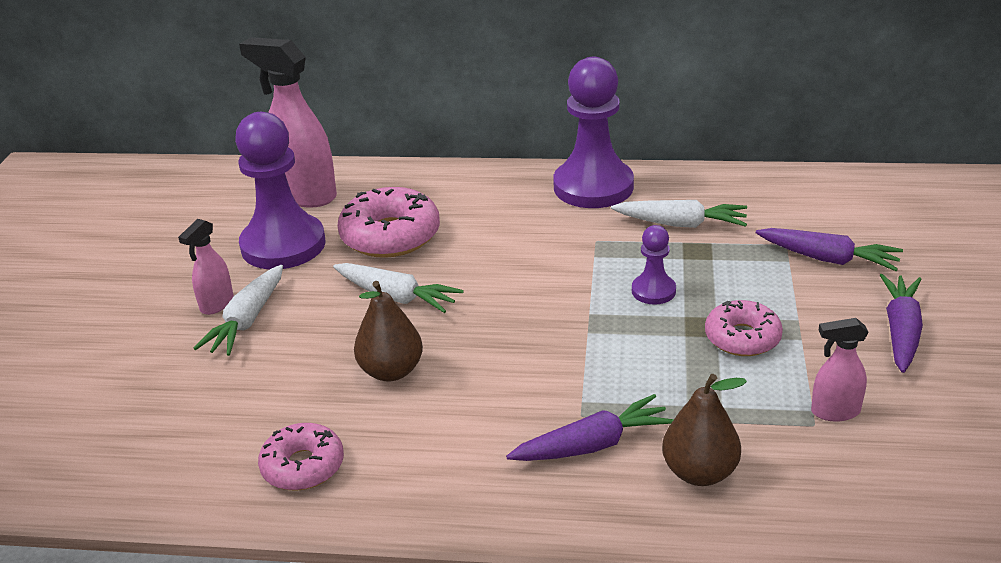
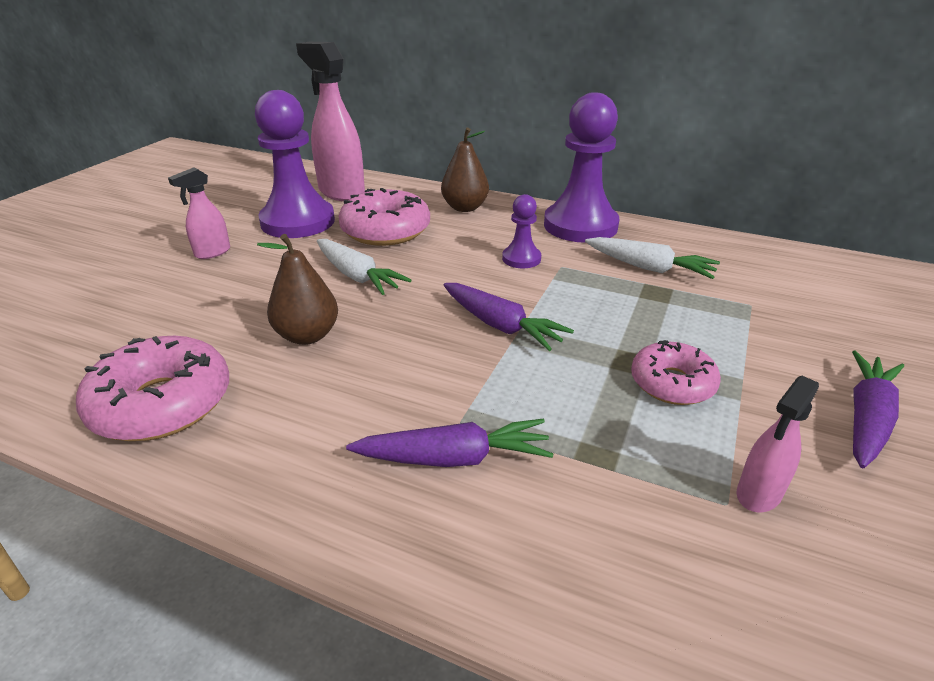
camera: 15 degrees right, 0 degrees up
white carrot [193,265,283,356] -> none
pink donut [258,423,344,490] -> pink donut [76,336,229,441], size x1.56
purple pawn [632,225,676,305] -> purple pawn moved to [502,194,541,268]
brown pear [662,374,747,486] -> brown pear moved to [441,128,489,212]
purple carrot [756,228,903,271] -> purple carrot moved to [444,283,574,351]
pink spray bottle [811,318,869,421] -> pink spray bottle turned 60 degrees counterclockwise [737,376,819,512]

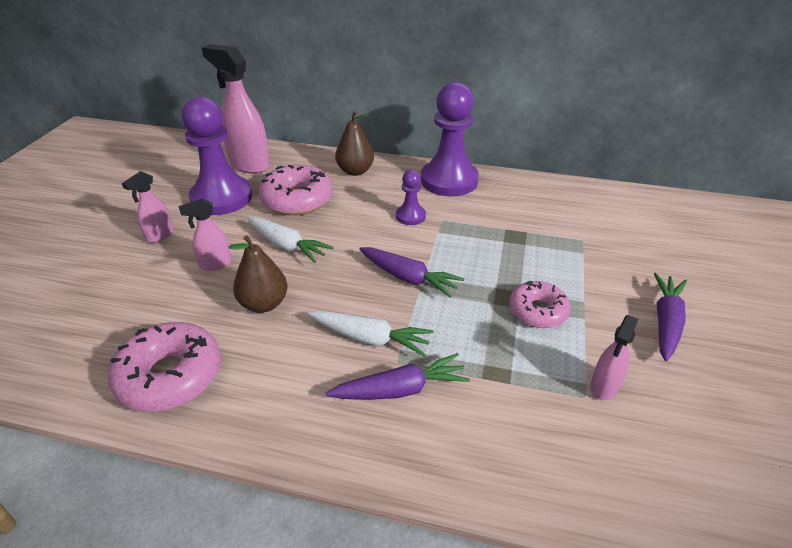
camera: 10 degrees left, 5 degrees up
white carrot [585,237,720,279] -> white carrot moved to [308,310,434,356]
none -> pink spray bottle [178,198,232,271]

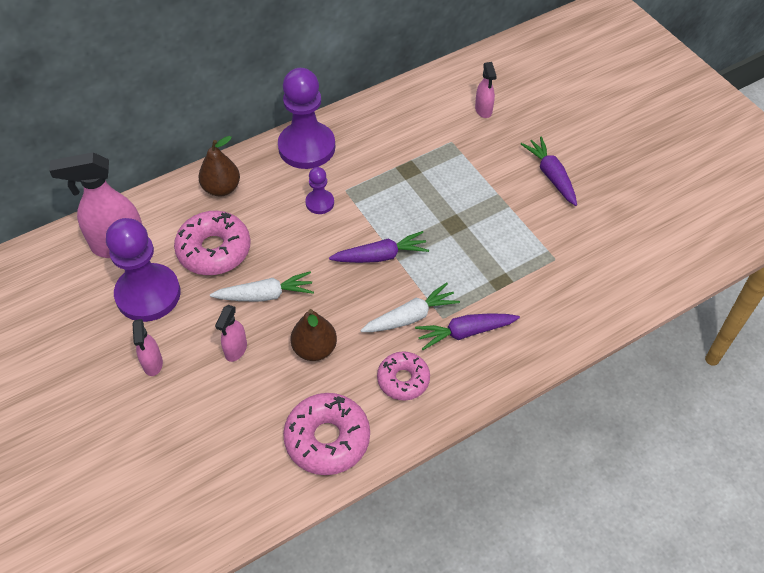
camera: 45 degrees left, 15 degrees up
purple carrot [326,353,470,400] -> purple carrot turned 135 degrees counterclockwise [415,313,520,350]
pink donut [509,281,571,328] -> pink donut moved to [377,351,430,401]
pink spray bottle [590,315,638,400] -> pink spray bottle moved to [475,62,497,118]

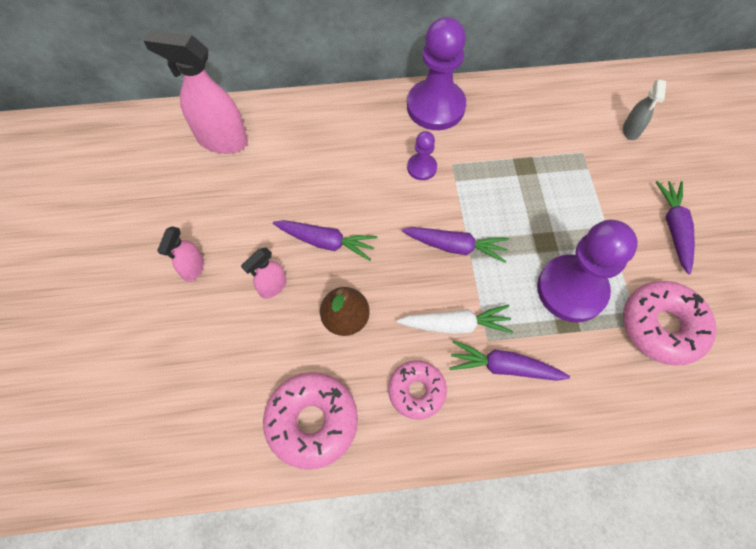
camera: 25 degrees right, 10 degrees up
purple pawn [106,218,181,322] -> purple pawn moved to [537,220,638,322]
pink donut [174,211,251,275] -> pink donut moved to [623,281,717,366]
brown pear [198,136,240,197] -> none
white carrot [210,272,314,302] -> purple carrot [273,220,378,261]
pink spray bottle [475,62,497,118] -> grey spray bottle [623,80,666,140]

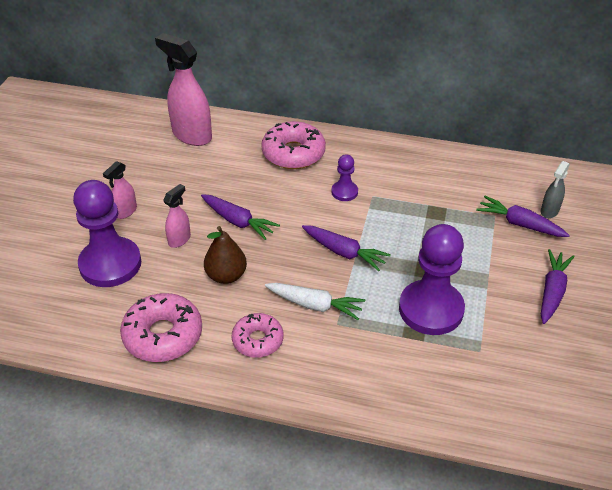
camera: 20 degrees right, 20 degrees down
pink spray bottle [241,247,286,299] -> pink spray bottle turned 150 degrees clockwise [163,184,191,248]
purple pawn [407,17,466,130] -> purple pawn moved to [73,180,141,287]
purple carrot [449,340,570,381] -> purple carrot moved to [476,196,570,237]
pink donut [623,281,717,366] -> pink donut moved to [261,121,326,169]

